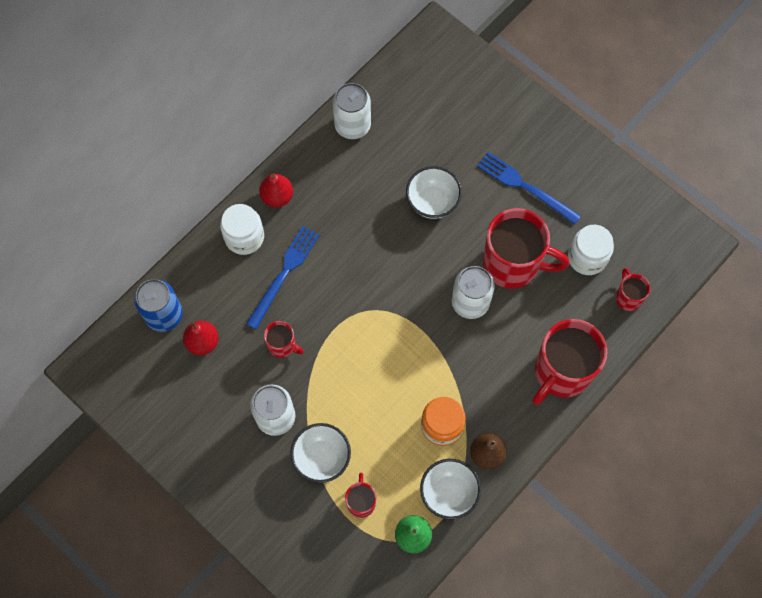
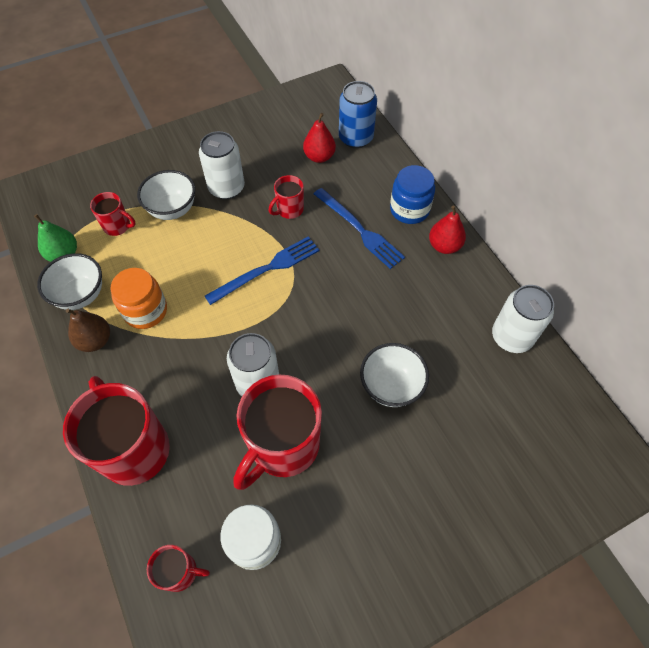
camera: 110 degrees right, 10 degrees down
white jar [220,204,264,255] -> blue jar [390,165,435,224]
blue fork [477,152,581,225] -> blue fork moved to [205,236,320,305]

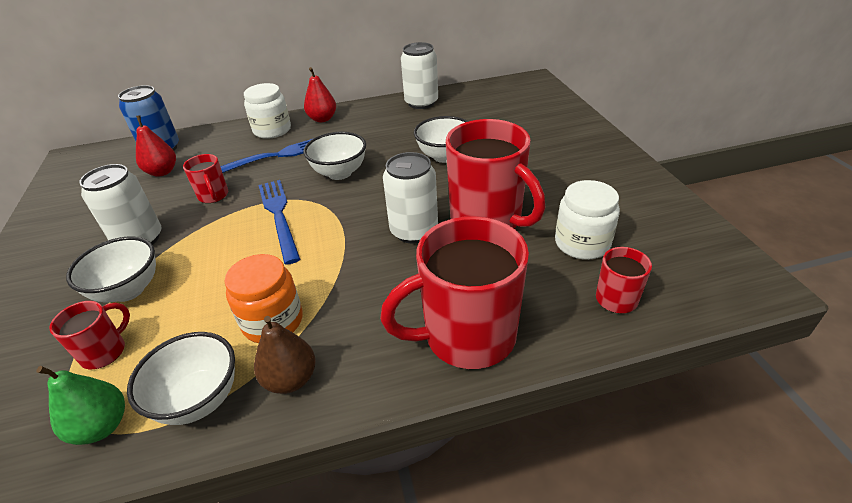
camera: 75 degrees left, 20 degrees down
blue jar [390,165,435,224] -> white jar [244,83,291,139]
none -> white bowl [303,132,366,180]

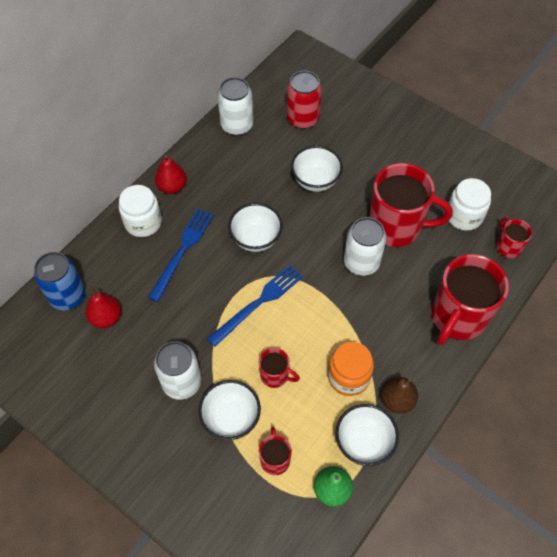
camera: 40 degrees left, 20 degrees up
red mug [183,154,228,203] -> red mug moved to [259,348,300,388]
blue fork [259,180,300,265] -> blue fork turned 105 degrees clockwise [207,265,303,346]
none -> red can [287,71,322,129]

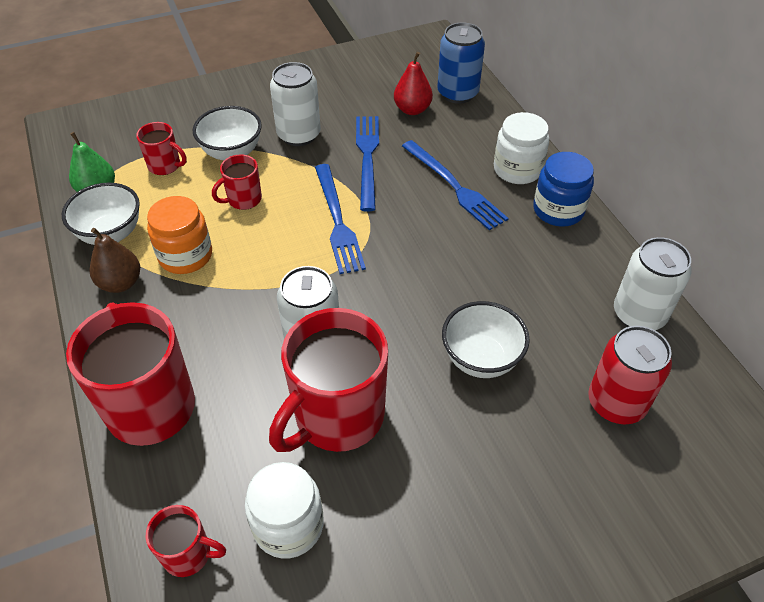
camera: 120 degrees right, 10 degrees down
red pear [155,155,187,194] -> blue jar [533,152,594,227]
white bowl [228,203,283,252] -> none
none -> blue fork [356,116,379,211]

